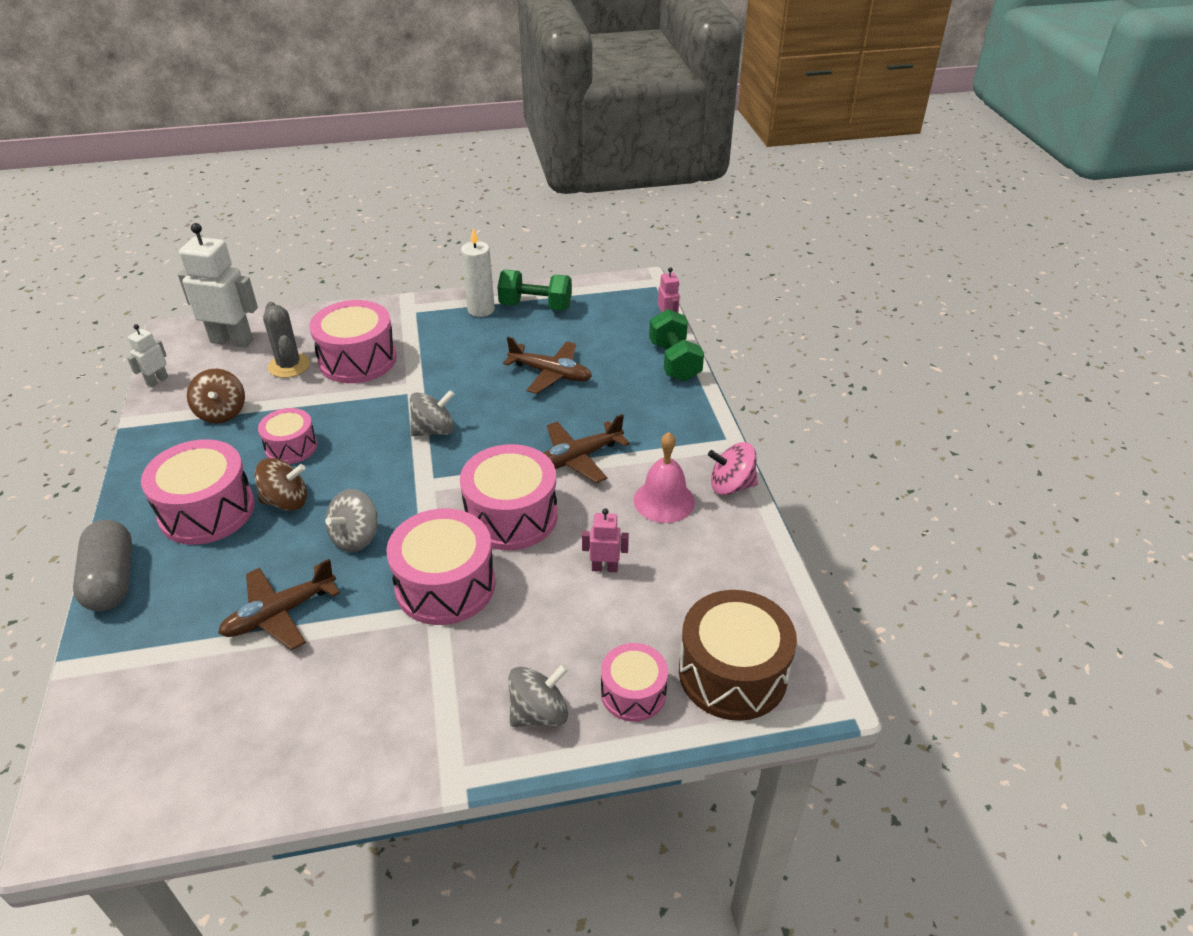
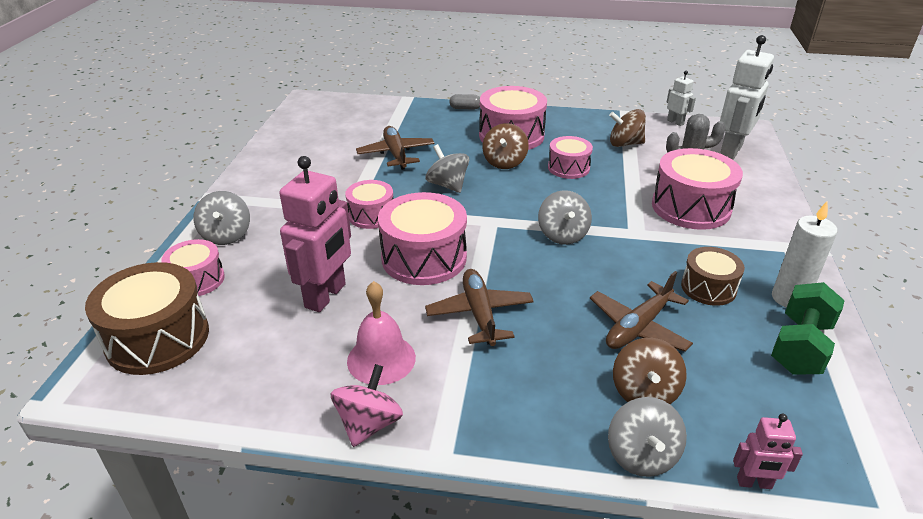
camera: 110 degrees right, 5 degrees down
grey capsule [73,520,132,611] -> grey capsule [449,94,480,110], size x0.49
pink drum [386,508,496,625] -> pink drum [345,180,393,229], size x0.59
pink robot [582,508,629,572] -> pink robot [279,156,351,312], size x2.02
green dumbbell [649,309,704,381] -> grey spinning top [608,397,687,477]
none -> brown spinning top [613,338,687,404]
none -> brown drum [681,247,745,306]

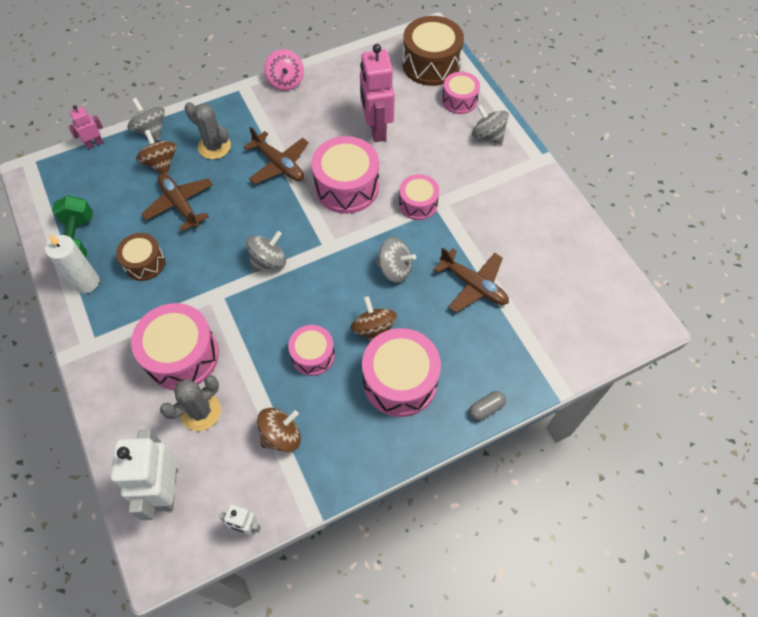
camera: 145 degrees right, 25 degrees up
pink bell [347,281,416,385] -> none
grey spinning top [538,190,592,245] -> grey spinning top turned 90 degrees clockwise [246,231,286,272]
brown plane [590,271,693,352] -> brown plane turned 45 degrees counterclockwise [142,173,213,232]
none -> grey cactus [185,102,231,159]

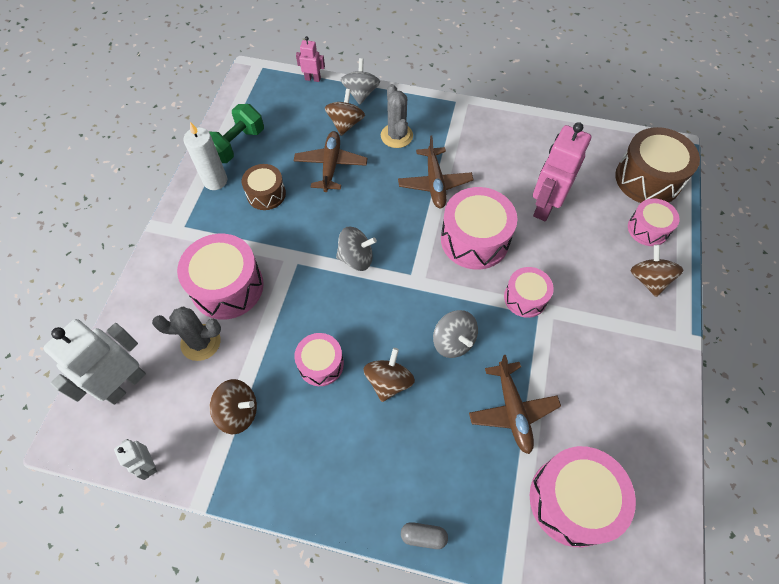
camera: 40 degrees right, 0 degrees up
pink spinning top [264,49,304,91] -> none
pink drum [362,328,441,417] -> pink drum moved to [530,446,636,547]
grey spinning top [472,104,509,144] -> brown spinning top [630,245,683,297]

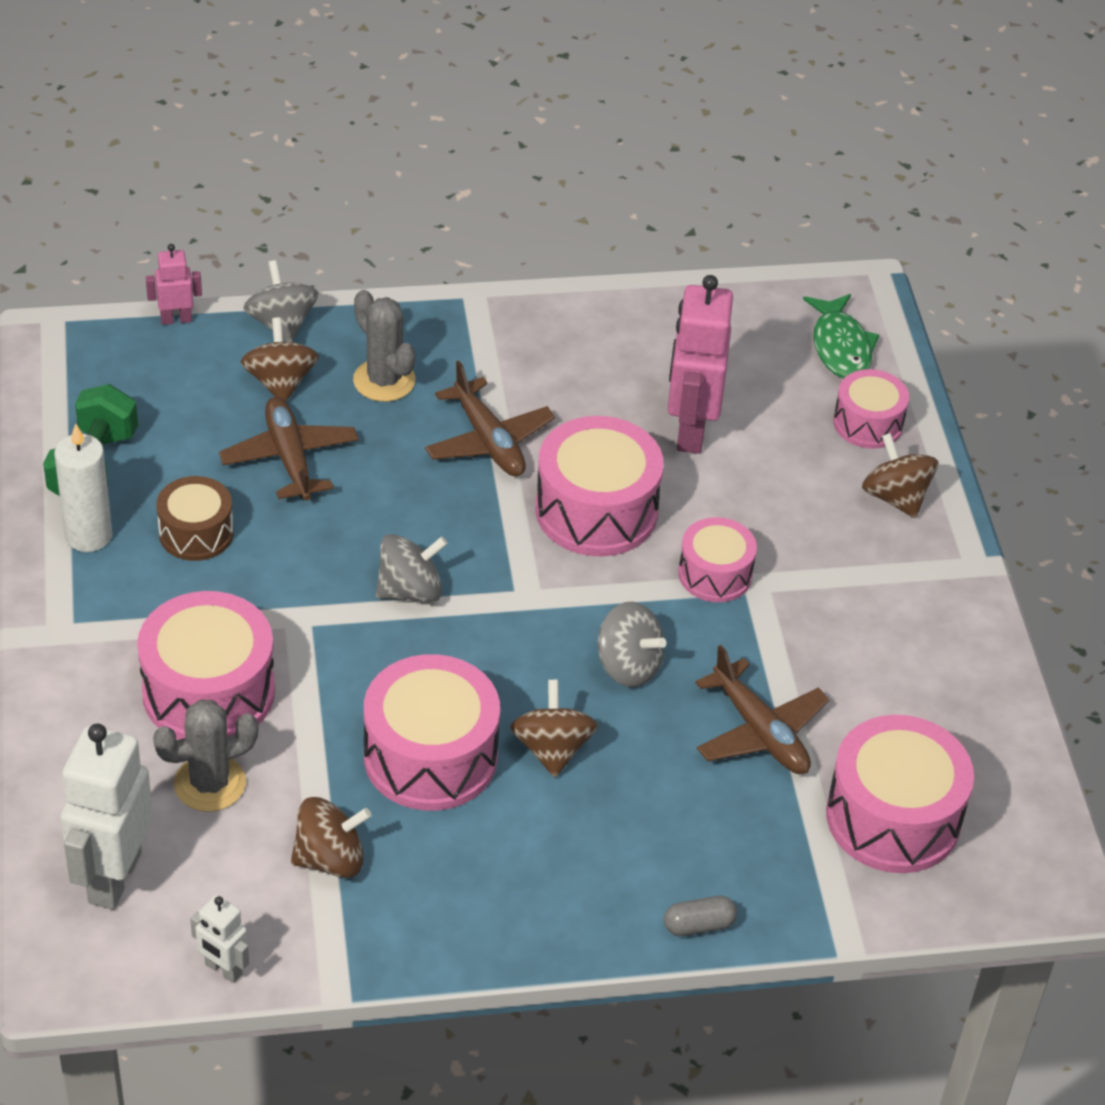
camera: 25 degrees left, 15 degrees down
pink drum [294,333,344,386] -> pink drum [364,654,500,811], size x1.69
brown drum [615,127,700,203] -> green fish [803,294,879,379]

